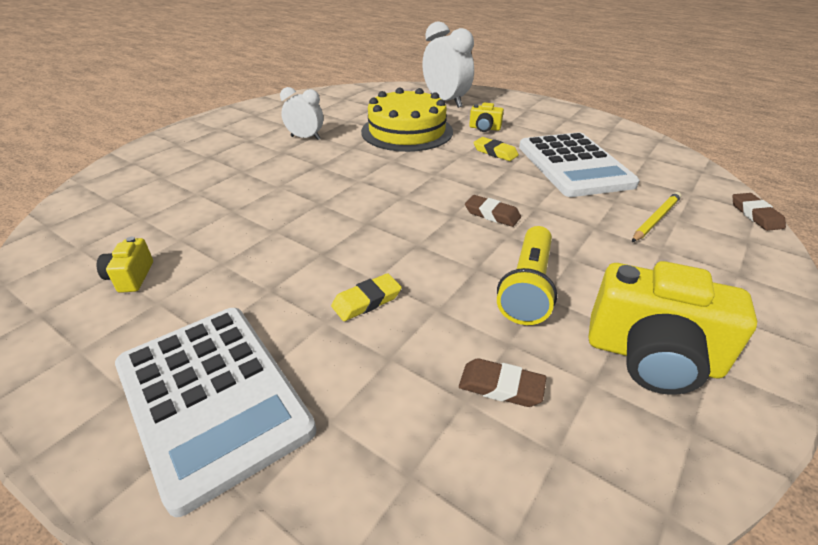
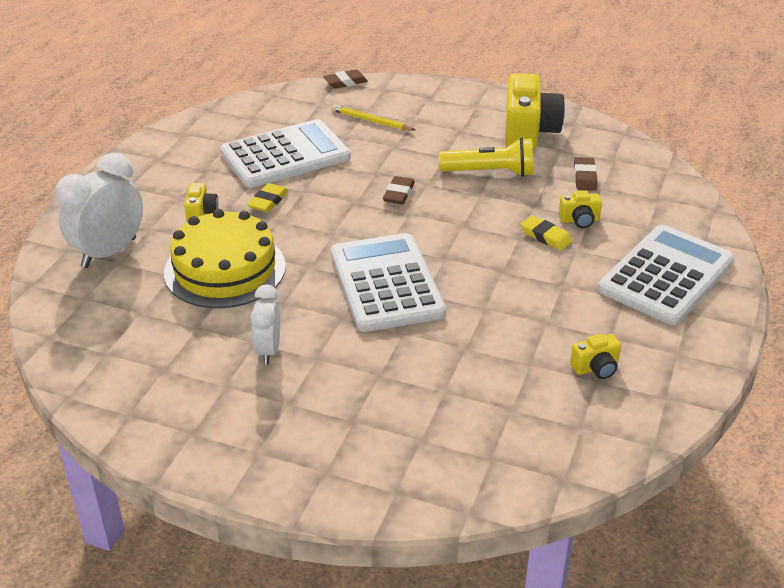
camera: 105 degrees left, 0 degrees up
none -> white calculator [331,233,446,332]
none -> yellow camera [559,191,602,228]

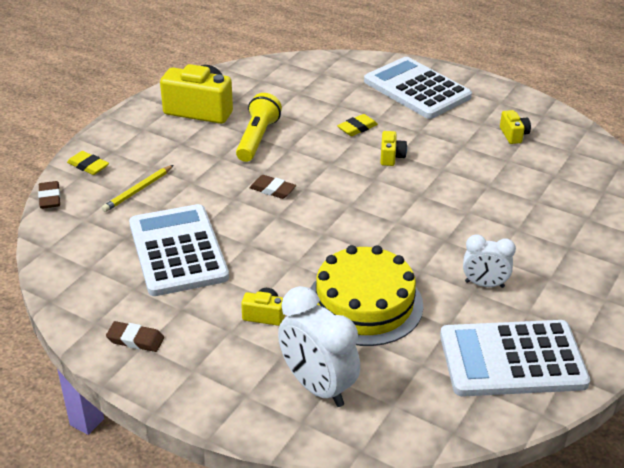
camera: 80 degrees left, 0 degrees up
yellow eraser [247,183,288,212] -> yellow eraser moved to [67,151,109,175]
white calculator [331,233,446,332] -> white calculator moved to [440,320,590,396]
yellow camera [559,191,602,228] -> yellow camera moved to [380,131,407,166]
brown eraser [574,157,597,191] -> brown eraser moved to [106,321,164,352]

